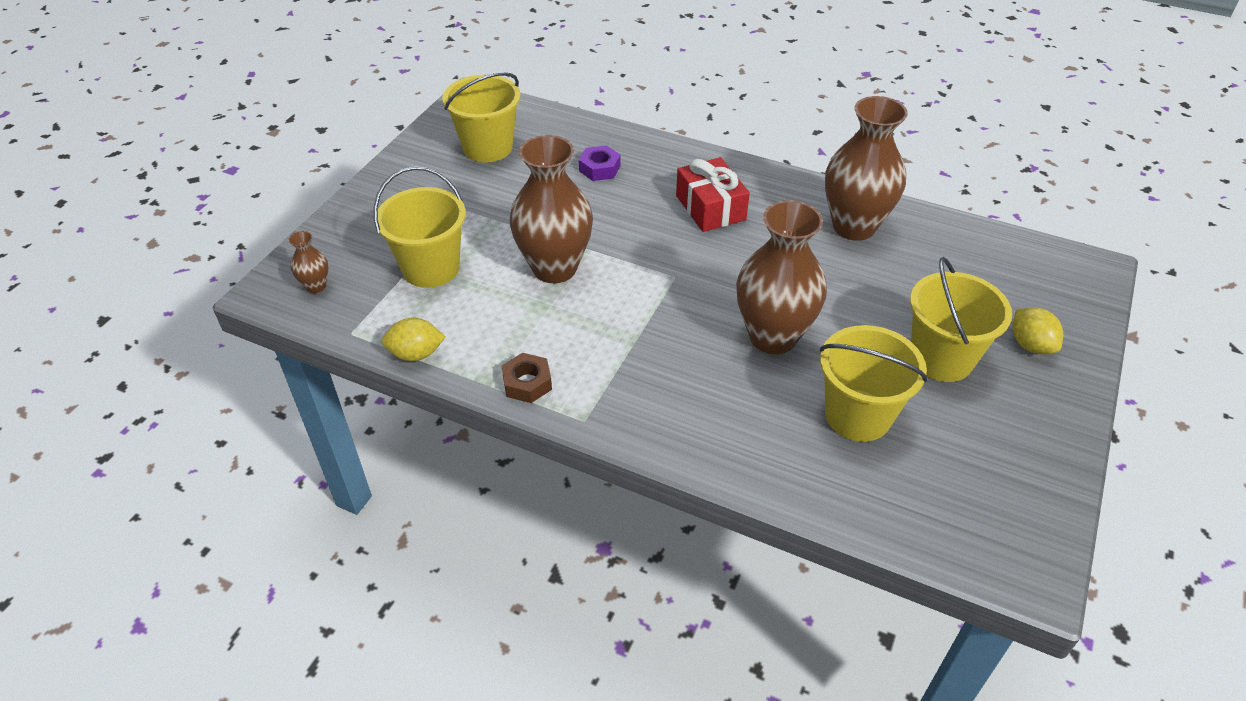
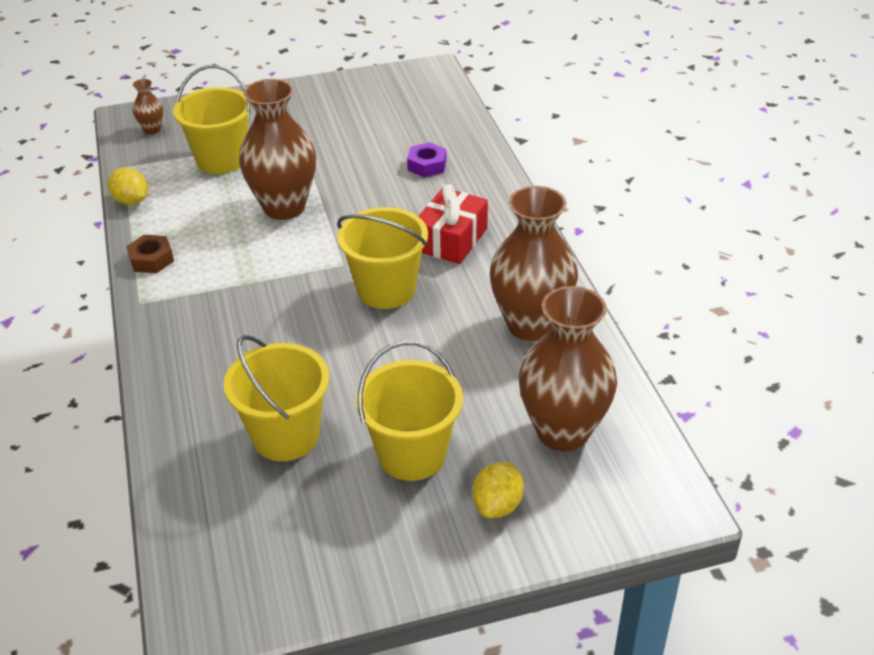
camera: 50 degrees right, 5 degrees down
yellow bucket [442,72,521,162] -> yellow bucket moved to [337,207,428,309]
brown vase [736,200,827,354] -> brown vase moved to [519,286,617,451]

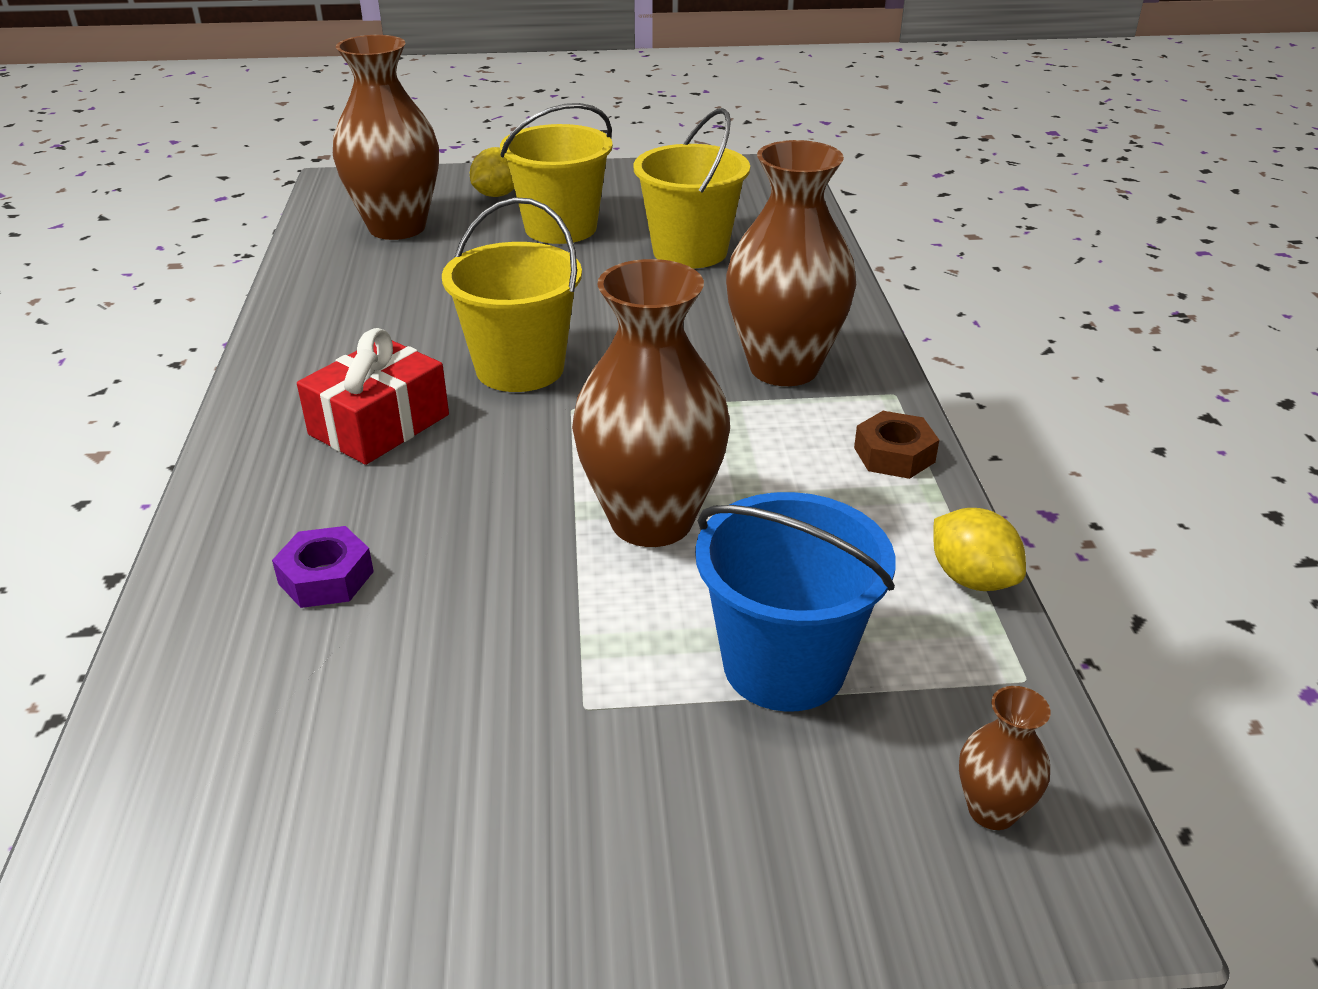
camera: 170 degrees left, 5 degrees down
yellow bucket [173,65,252,174] -> blue bucket [695,492,896,712]
brown vase [490,186,578,341] -> brown vase moved to [726,140,856,386]

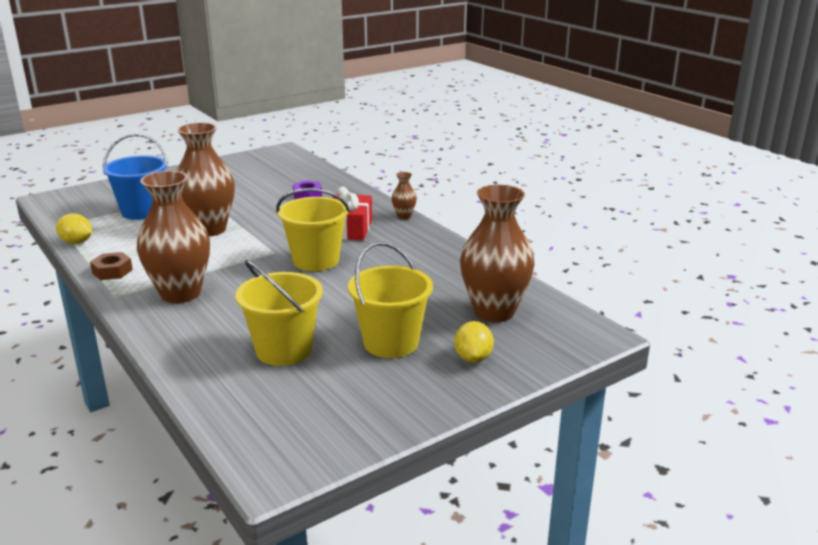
camera: 150 degrees right, 10 degrees down
brown vase [959,686,1051,830] -> brown vase moved to [392,172,417,219]

